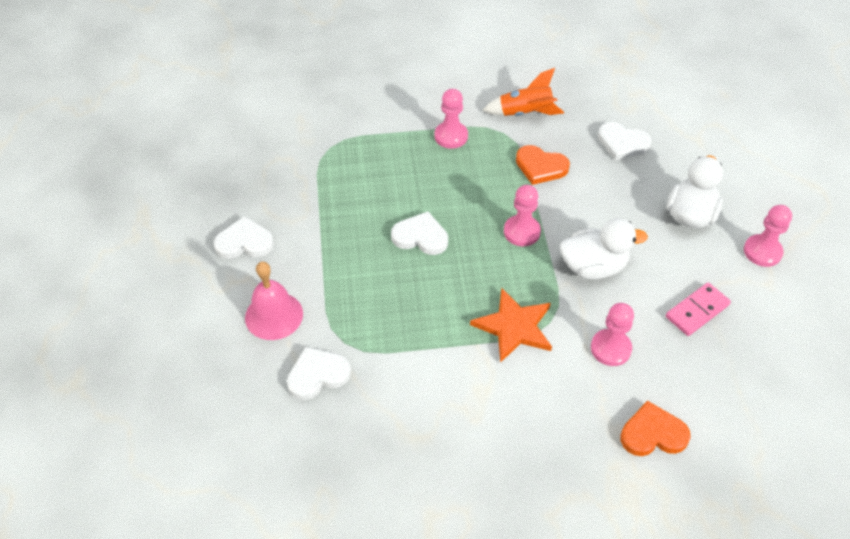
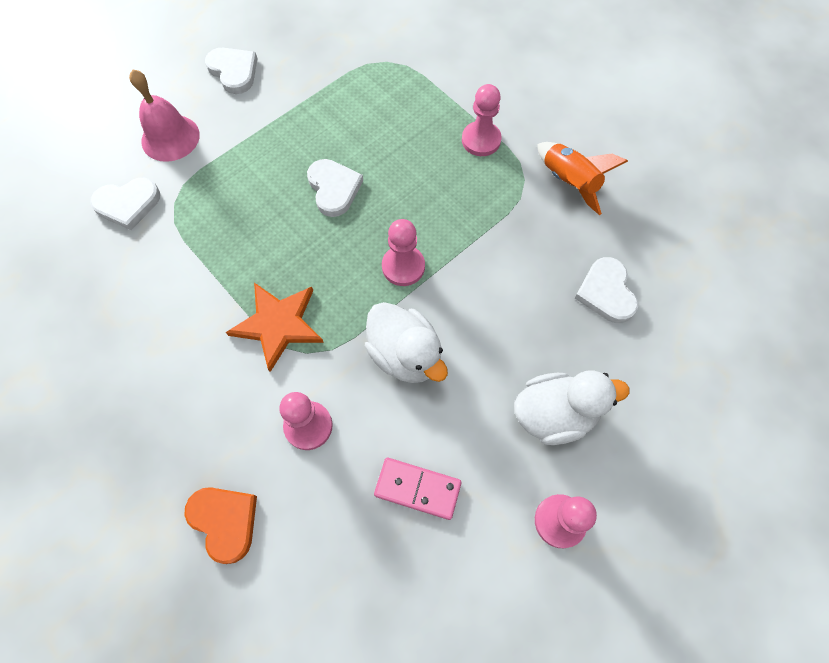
camera: 55 degrees right, 15 degrees up
white heart [287,347,351,400] -> white heart turned 135 degrees clockwise [90,178,160,230]
orange heart [516,145,570,185] -> none

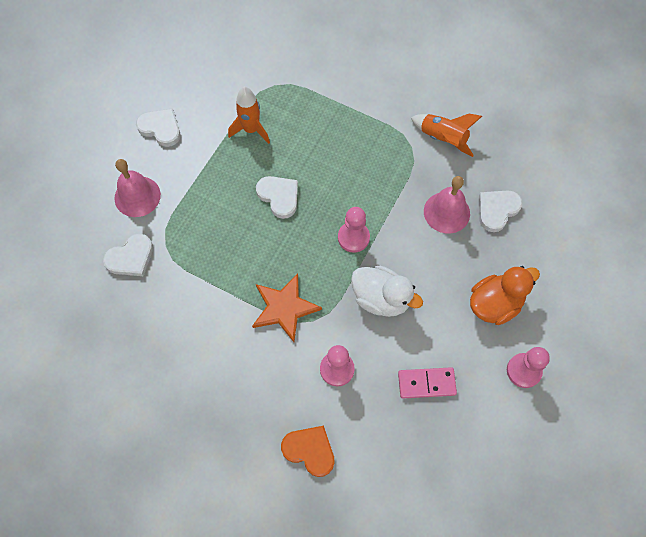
camera: 20 degrees left, 0 degrees up
pink pawn [462,84,502,156] -> none
white duck [514,370,630,445] -> orange duck [470,266,540,325]
white heart [575,257,638,323] -> white heart turned 75 degrees clockwise [479,190,522,232]
none -> orange rocket [228,87,270,144]
none -> pink bell [424,176,470,234]

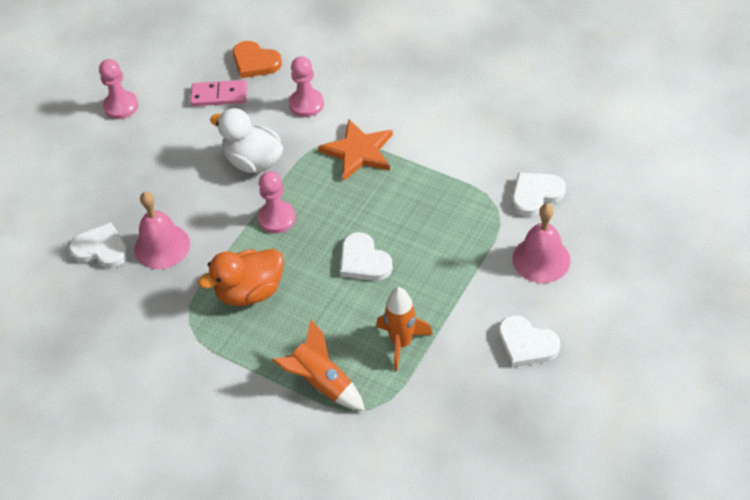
camera: 175 degrees left, 15 degrees down
orange heart [281,426,335,477] -> orange heart moved to [233,41,282,78]
orange rocket [411,114,482,157] -> orange rocket moved to [272,320,365,411]
orange duck [470,266,540,325] -> orange duck moved to [198,249,284,306]
white heart [479,190,522,232] -> white heart turned 120 degrees counterclockwise [69,222,128,268]

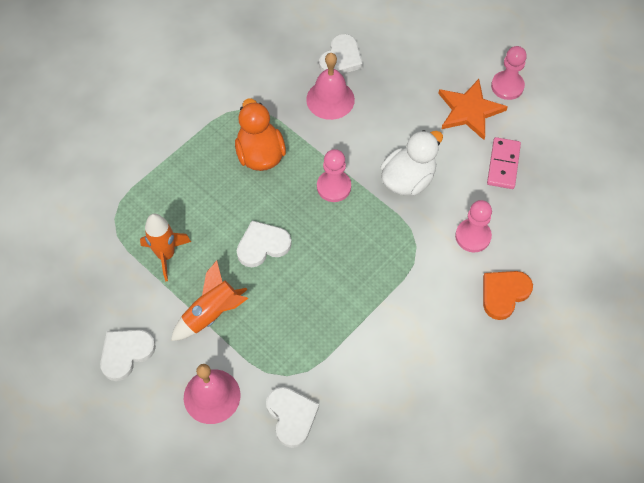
camera: 100 degrees right, 10 degrees up
orange heart [233,41,282,78] -> orange heart moved to [483,271,533,320]
orange rocket [272,320,365,411] -> orange rocket moved to [171,260,248,341]
orange star [318,119,393,181] -> orange star moved to [438,79,508,140]

